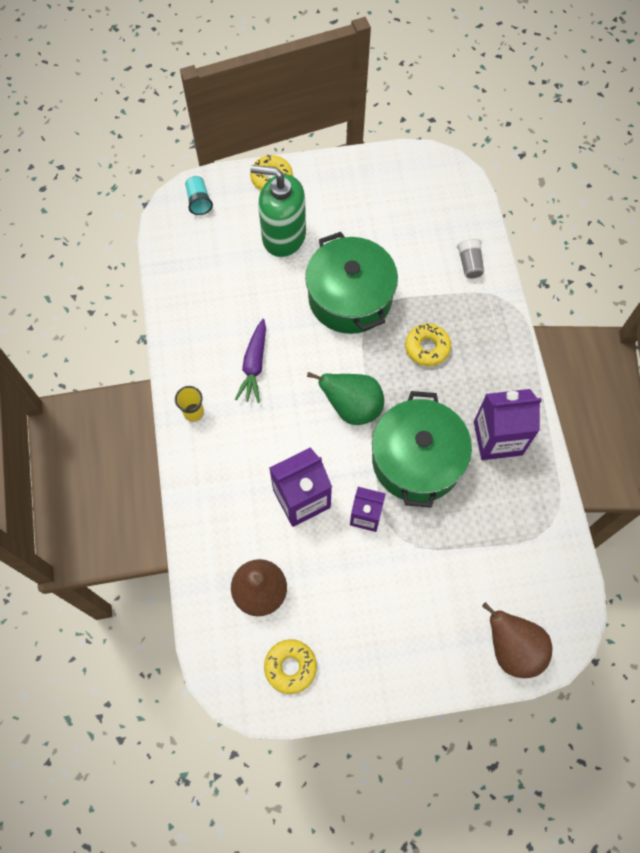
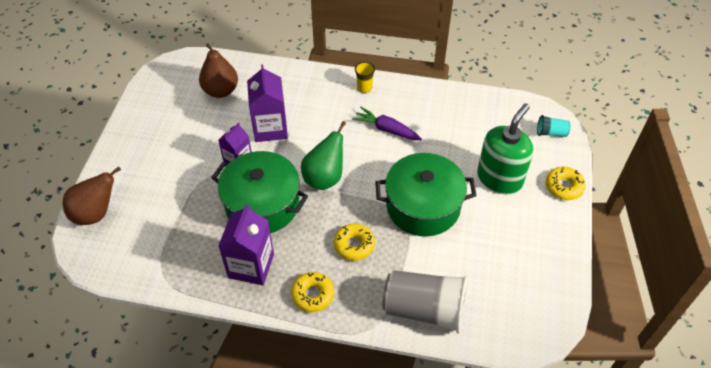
camera: 110 degrees right, 15 degrees down
yellow donut [264,639,317,694] -> yellow donut moved to [291,272,334,312]
grey cup [457,238,484,278] -> grey cup [383,270,468,333], size x2.27

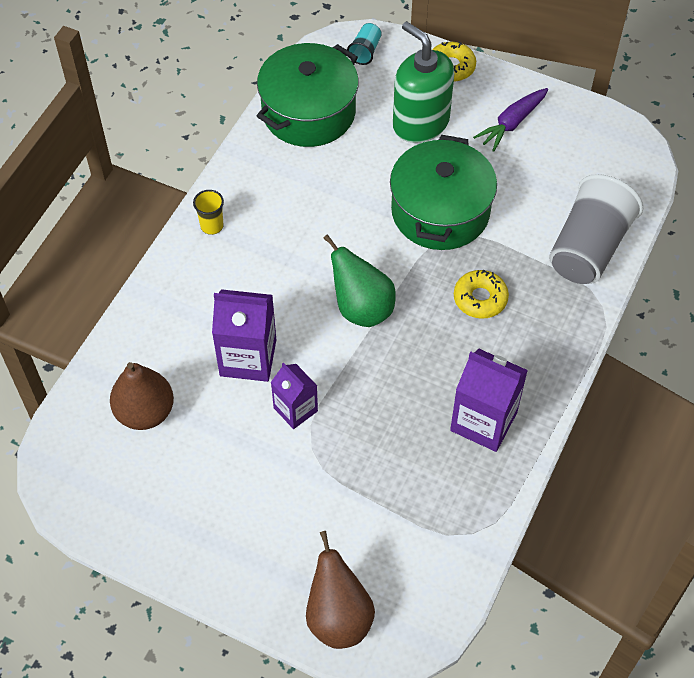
camera: 75 degrees left, 5 degrees up
green pot [211,151,308,233] -> green pot moved to [257,43,359,147]
yellow donut [291,272,334,312] -> none
purple carrot [352,107,422,140] -> purple carrot moved to [473,88,548,152]

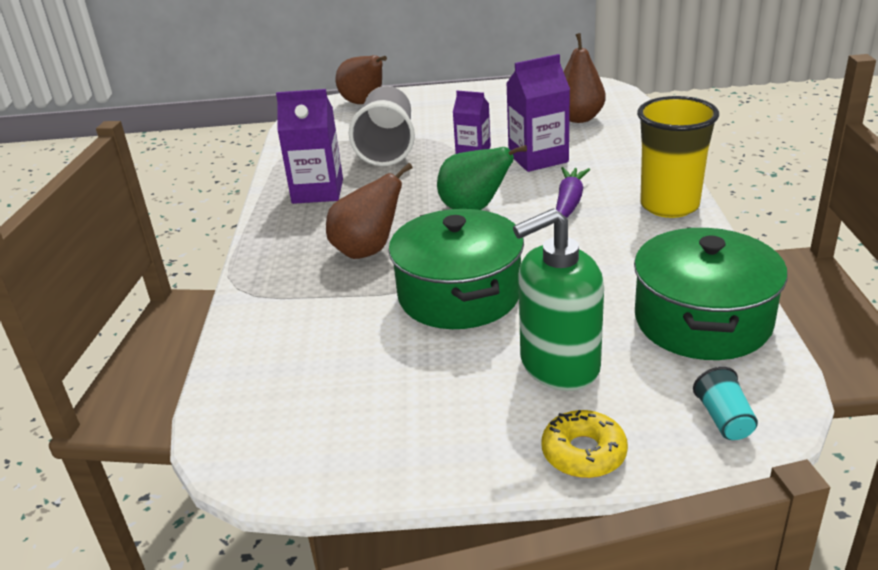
camera: 155 degrees right, 25 degrees down
yellow cup [193,190,224,235] -> yellow cup [637,96,719,218], size x2.27
green soap dispenser [393,21,454,143] -> green soap dispenser turned 135 degrees clockwise [513,208,604,391]
yellow donut [454,270,509,319] -> brown pear [326,163,413,259]
purple carrot [473,88,548,152] -> purple carrot moved to [556,167,590,218]
grey cup [549,174,643,284] -> grey cup moved to [349,86,415,166]

